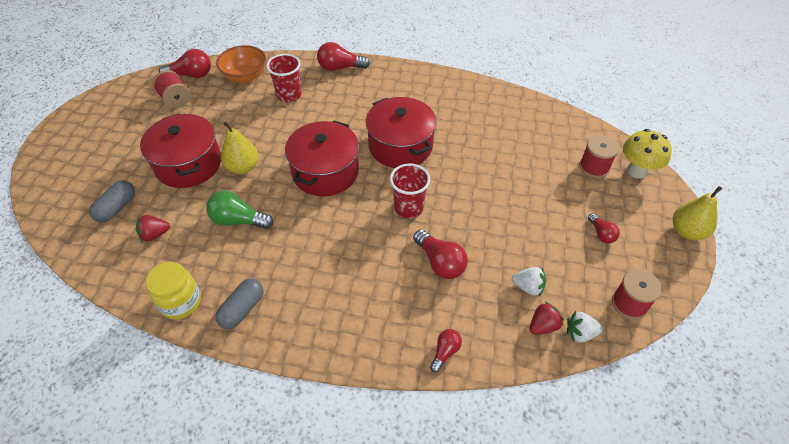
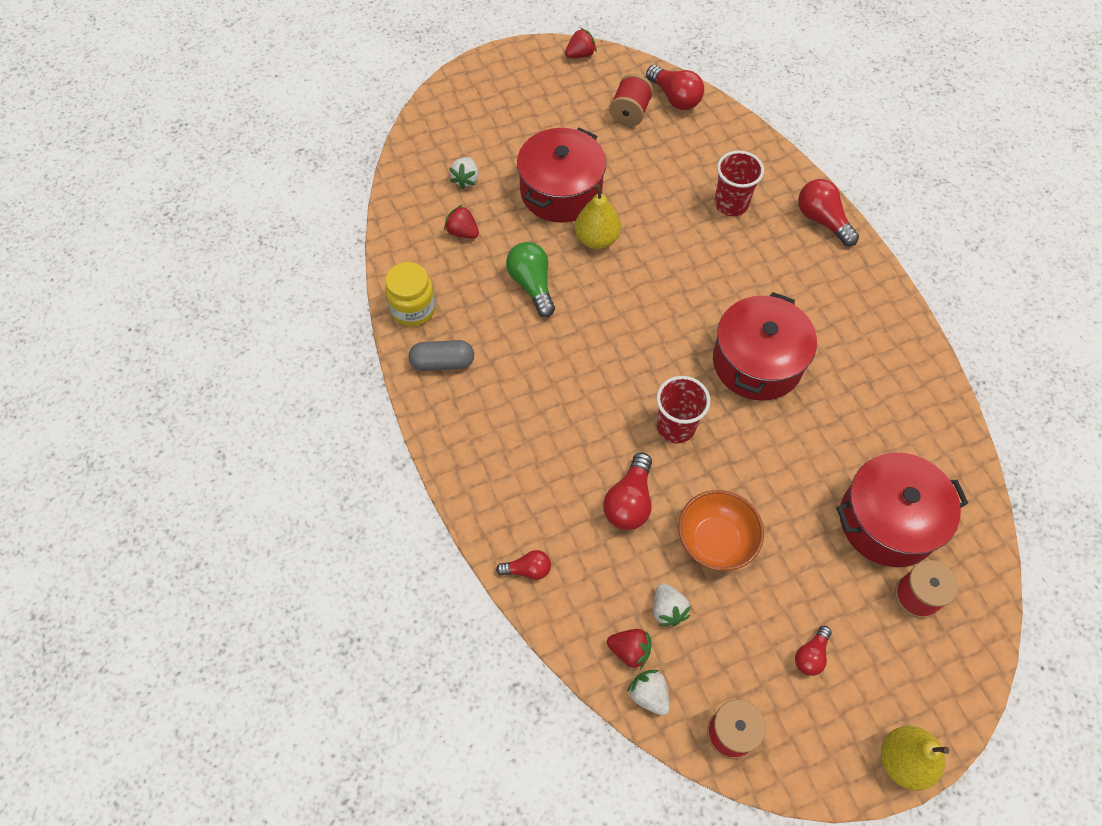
camera: 55 degrees right, 10 degrees up
grey capsule [89,180,135,223] -> white strawberry [449,157,479,189]
orange bowl [216,45,266,83] -> orange bowl moved to [678,490,764,571]
red pot [285,120,359,196] -> red pot moved to [836,453,968,567]
yellow mushroom [623,129,672,179] -> none
none -> red strawberry [565,28,596,58]

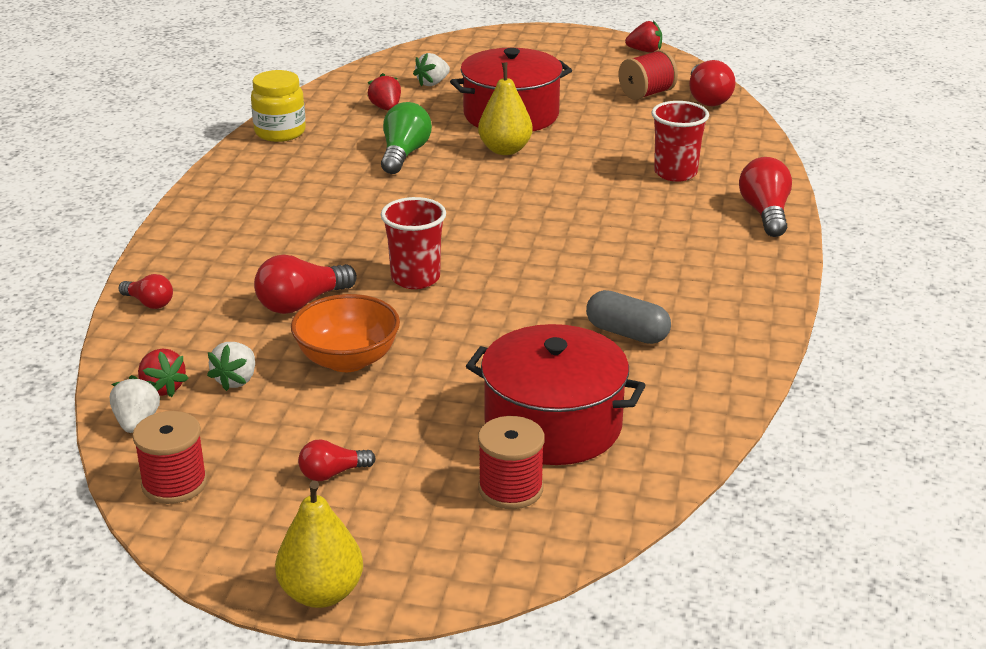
camera: 35 degrees right, 30 degrees down
grey capsule [409,340,474,371] -> grey capsule moved to [586,290,671,344]
red pot [713,292,817,401] -> none

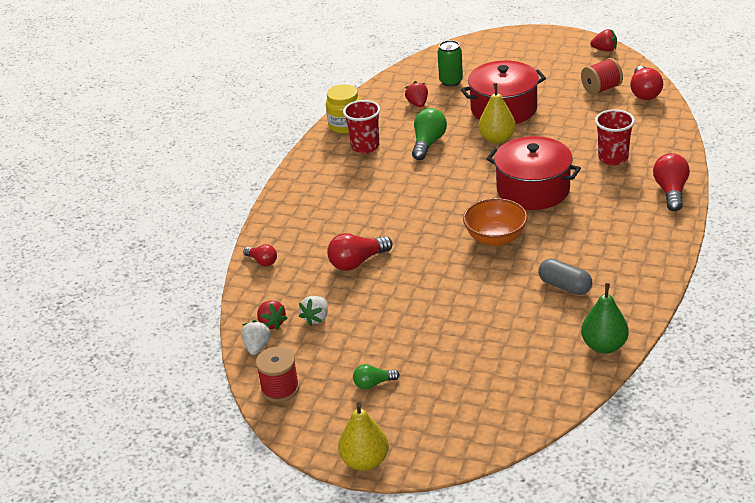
camera: 10 degrees right, 5 degrees up
orange bowl [291,294,400,372] -> orange bowl moved to [463,198,528,246]
red light bulb [298,439,376,481] -> green light bulb [353,364,400,389]
red cup [381,197,446,289] -> red cup moved to [343,100,380,153]
white strawberry [413,53,450,87] -> green can [438,40,463,87]
red pot [466,324,646,465] -> red pot moved to [486,136,581,210]
red spool [478,416,545,509] -> none
none -> green pear [581,283,629,354]

